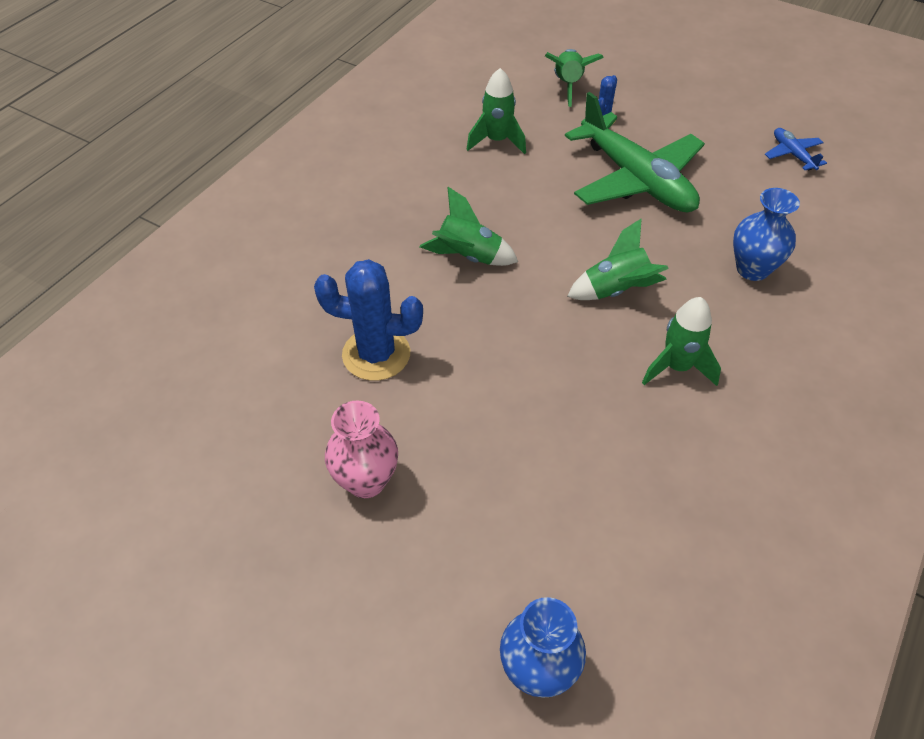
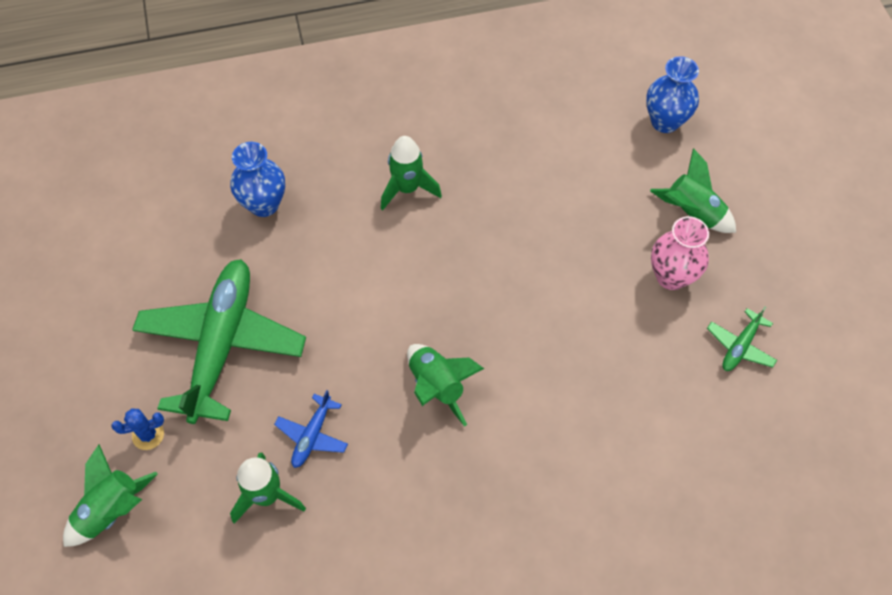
camera: 135 degrees left, 10 degrees up
blue cactus [314,259,423,381] -> none
green rocket [567,218,669,300] -> green rocket moved to [650,148,736,233]
blue plane [765,128,827,170] -> blue plane moved to [274,390,348,468]
none -> green plane [707,306,777,371]

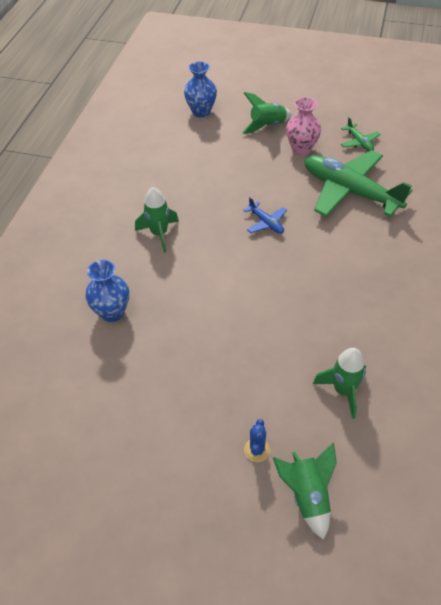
camera: 60 degrees left, 10 degrees down
green plane [132,259,306,424] -> green plane moved to [304,150,412,217]
blue plane [274,390,348,468] -> blue plane moved to [243,197,287,234]
green rocket [407,344,484,427] -> none

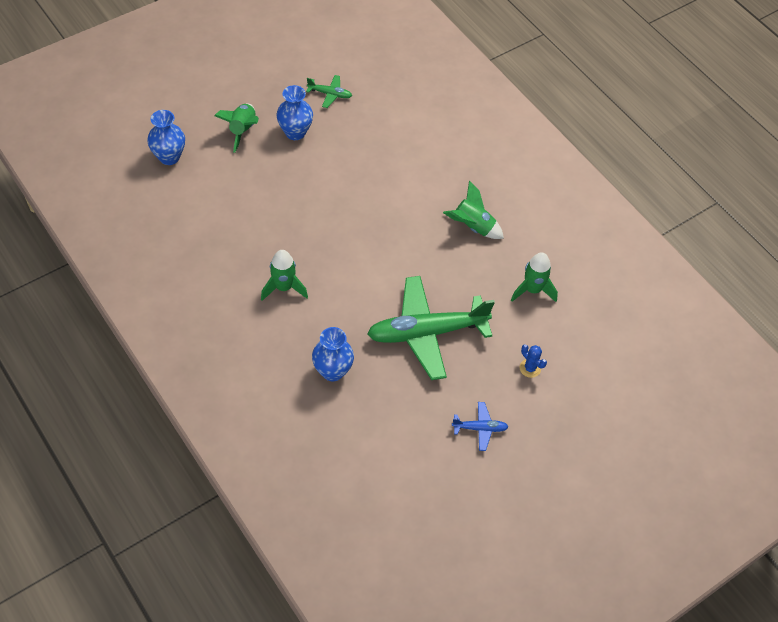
camera: 55 degrees left, 5 degrees up
blue plane [243,197,287,234] -> blue plane moved to [452,402,508,451]
green rocket [273,443,337,540] -> green rocket moved to [443,181,504,239]
pink vase [286,97,321,156] -> blue vase [276,85,313,140]
green plane [304,150,412,217] -> green plane moved to [367,276,495,380]

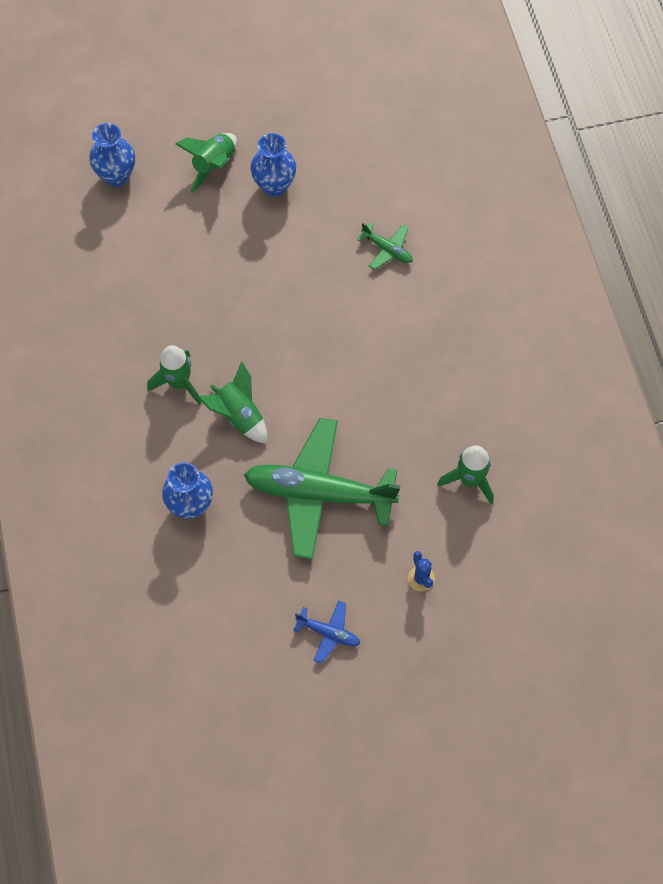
camera: 25 degrees right, 10 degrees up
green plane [306,75,352,108] -> green plane moved to [357,222,413,270]
green rocket [443,181,504,239] -> green rocket moved to [197,361,267,444]

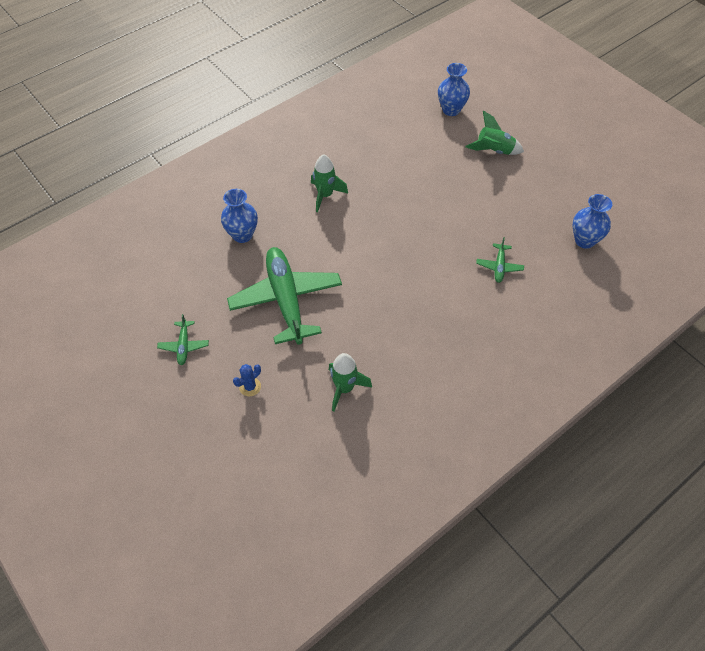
camera: 65 degrees right, 10 degrees down
green rocket [197,361,267,444] -> none
blue vase [250,133,296,197] -> blue vase moved to [572,194,612,249]
blue plane [293,600,360,664] -> green plane [157,314,209,365]

